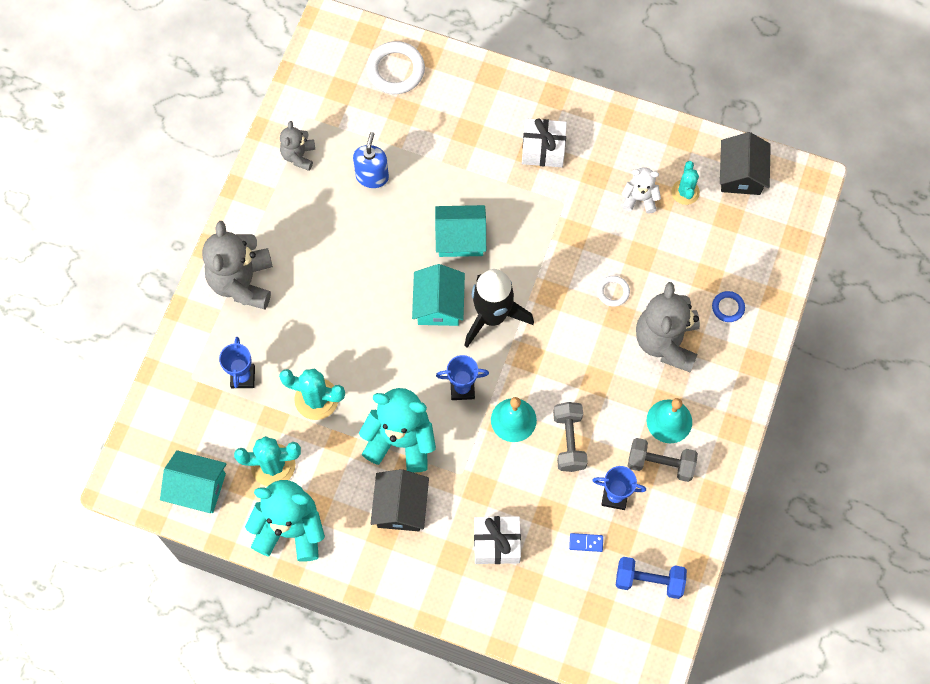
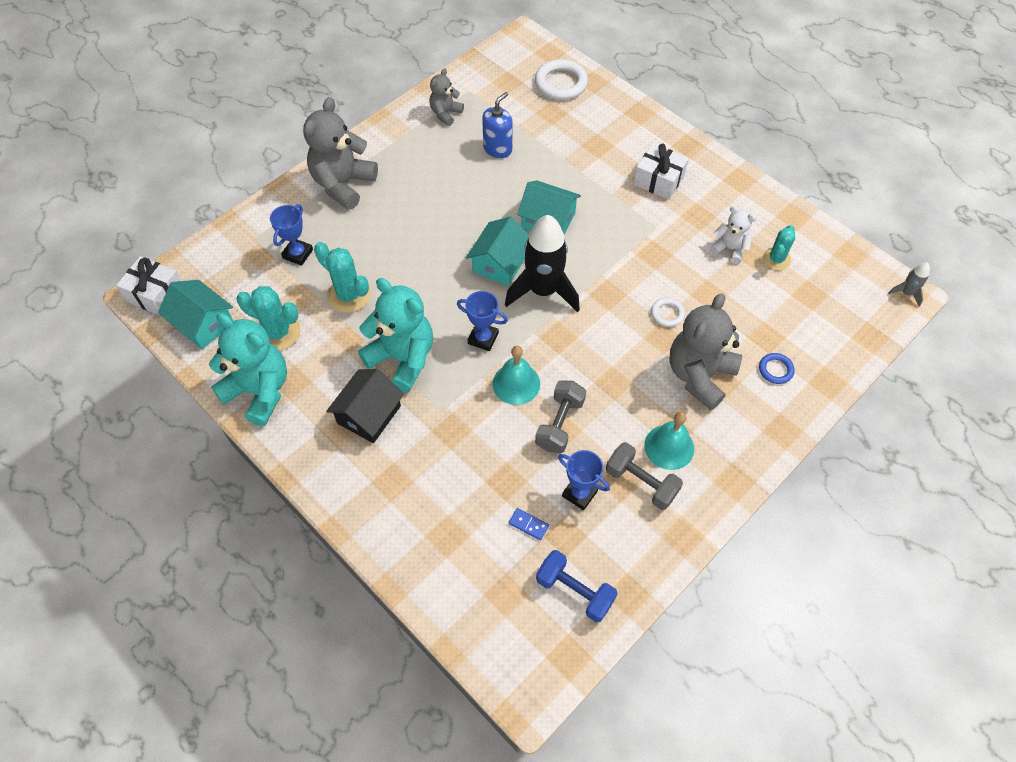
camera: 25 degrees right, 10 degrees down
white gift [474,516,521,564] -> white gift moved to [116,256,182,316]
black house [720,132,771,195] -> none
none -> grey rocket [888,263,930,307]

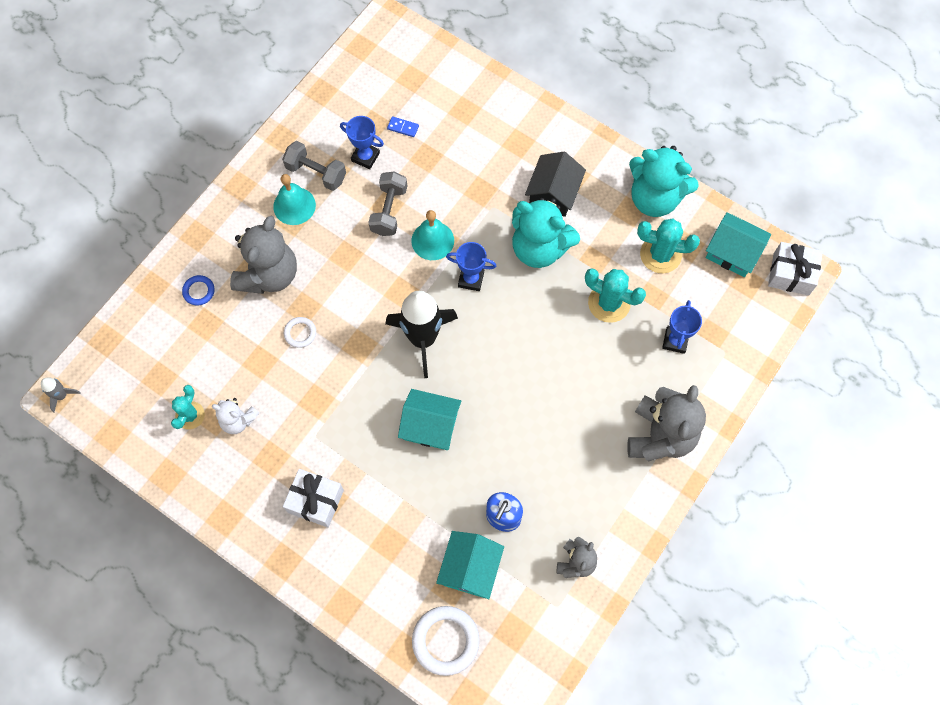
camera: 170 degrees right, 10 degrees up
turquoise house [466,216,529,286] -> turquoise house moved to [436,531,504,599]
blue dumbbell [536,550,618,623] -> none

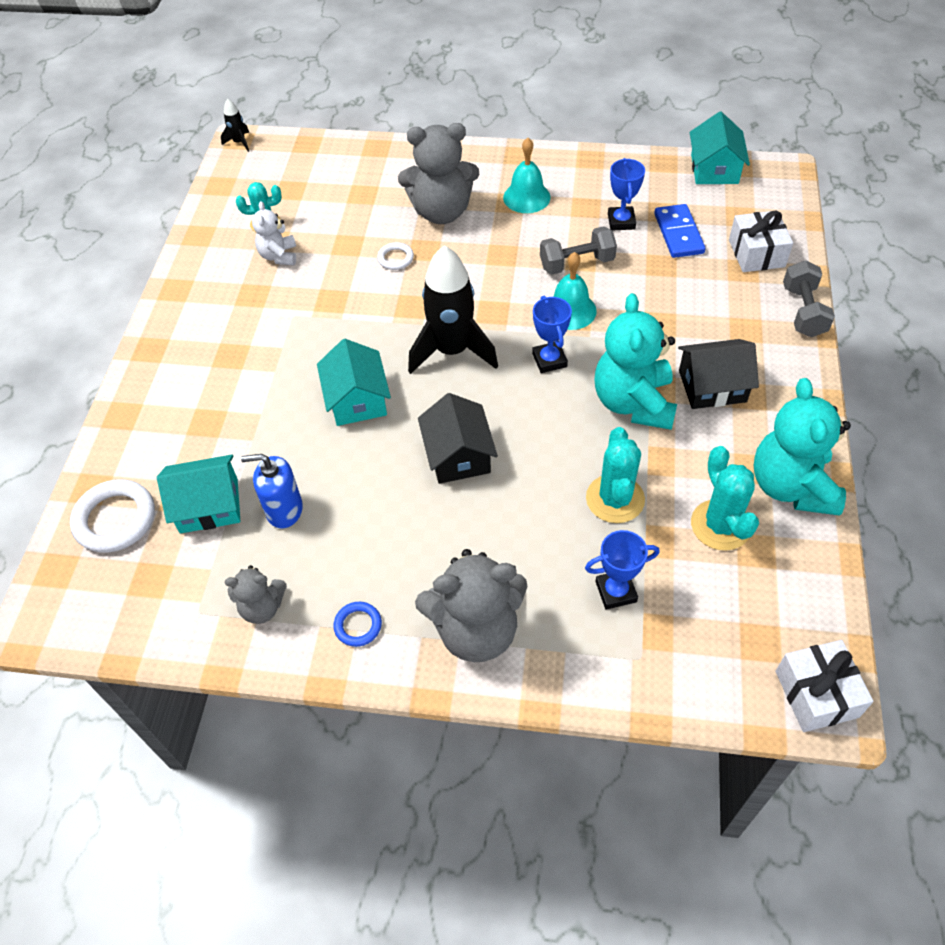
camera: 65 degrees right, 15 degrees down
grey rocket [41,378,81,412] -> black rocket [221,99,249,152]
blue ring [182,275,215,306] -> blue ring moved to [334,602,382,647]
grey dumbbell [282,141,346,191] -> grey dumbbell moved to [783,260,835,337]
white gift [283,469,344,528] -> white gift moved to [729,210,793,272]
blue domino [387,116,419,137] -> blue domino [654,204,705,258], size x1.94
turquoise house [706,212,771,277] -> turquoise house moved to [690,112,750,184]
none -> black house [418,393,498,484]

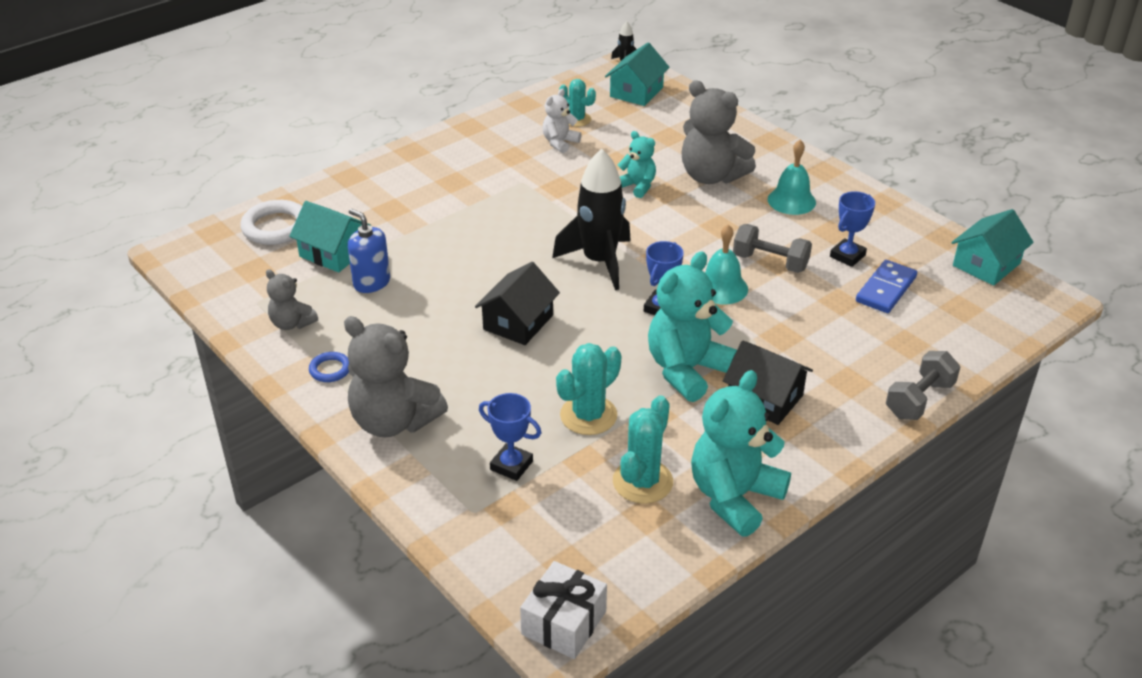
camera: 40 degrees right, 15 degrees down
turquoise house [317,339,391,426] -> turquoise house moved to [605,43,670,106]
white ring [377,242,414,270] -> turquoise teddy bear [617,131,656,198]
white gift [729,210,793,272] -> none

